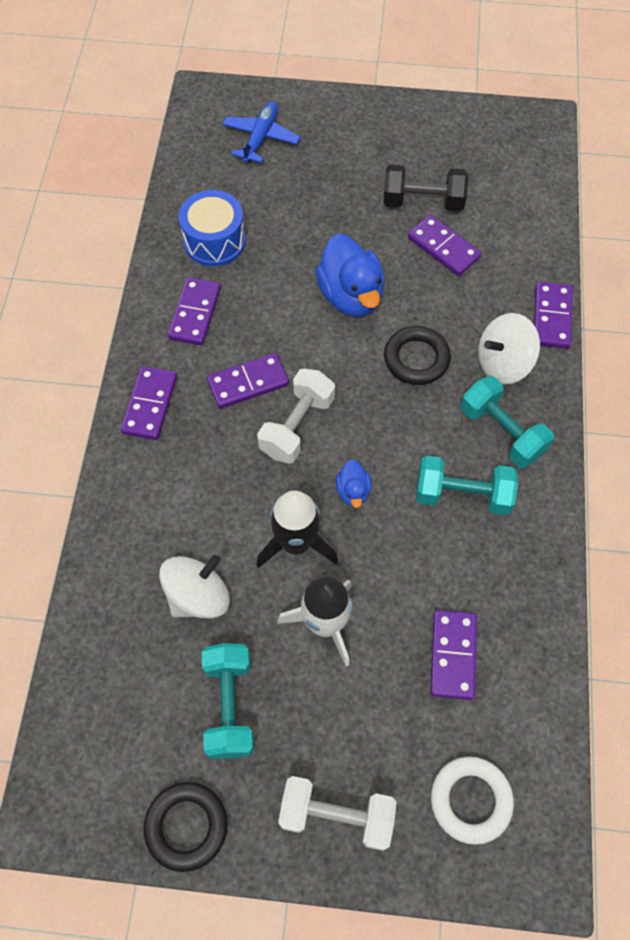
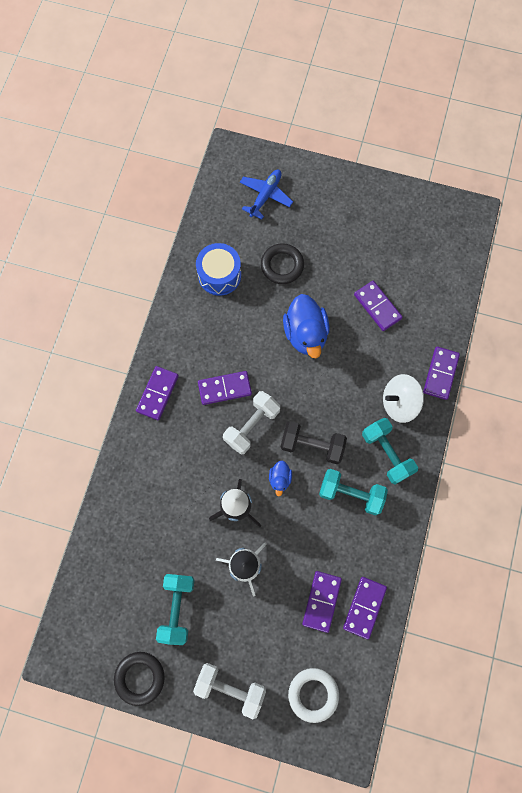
camera: 10 degrees right, 10 degrees up
white spinning top [159,555,230,619] -> none
purple domino [168,278,221,345] -> purple domino moved to [343,577,387,639]
black dumbbell [384,165,468,212] -> black dumbbell moved to [281,421,347,464]
black ring [384,326,451,385] -> black ring moved to [261,243,304,284]

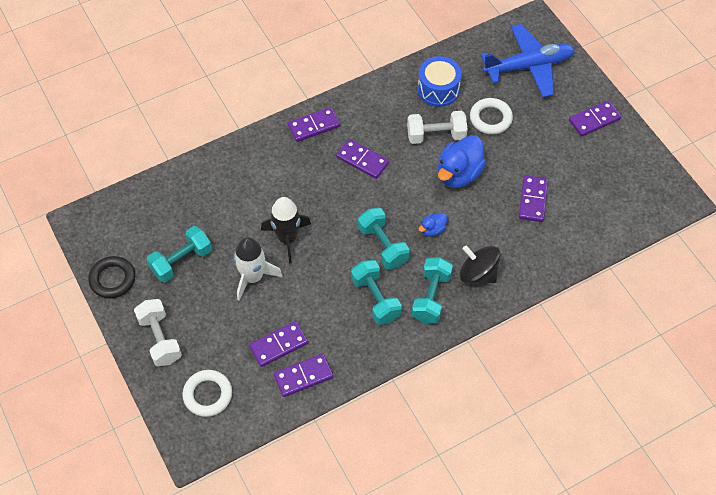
camera: 45 degrees right, 15 degrees down
white dumbbell [223,391,280,455] -> white dumbbell moved to [407,111,467,144]
blue plane [240,169,293,219] -> blue plane [481,24,575,97], size x1.65
black ring [261,243,304,284] -> white ring [470,98,513,134]
blue duck [269,461,292,496] -> blue duck moved to [419,212,447,237]
black dumbbell [281,421,347,464] -> turquoise dumbbell [358,208,410,269]
white spinning top [383,374,424,423] -> black spinning top [460,245,501,284]
purple domino [423,347,460,400] -> purple domino moved to [569,100,621,137]

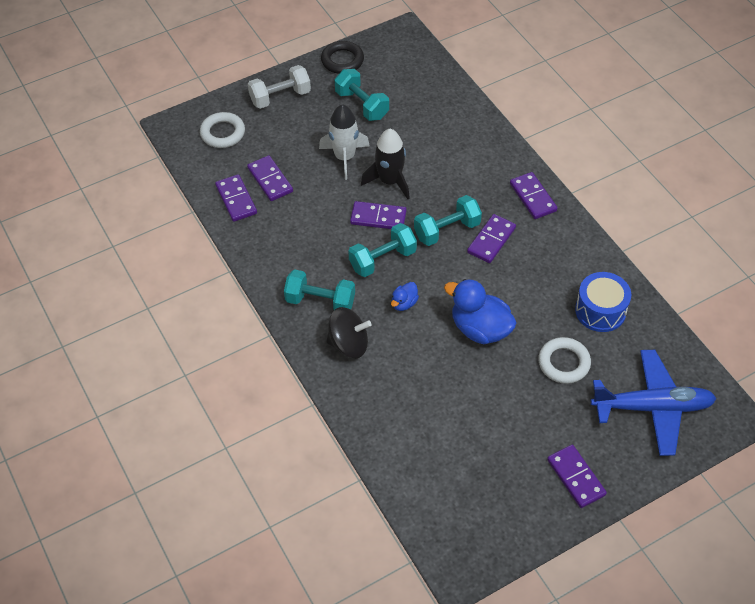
camera: 90 degrees right, 5 degrees down
turquoise dumbbell [351,260,402,325] -> turquoise dumbbell moved to [414,195,482,246]
white dumbbell [407,111,467,144] -> none
blue duck [419,212,447,237] -> blue duck turned 105 degrees counterclockwise [391,282,419,311]
black spinning top [460,245,501,284] -> black spinning top turned 60 degrees clockwise [326,307,372,358]
blue plane [481,24,575,97] -> blue plane turned 75 degrees counterclockwise [591,350,717,456]
purple domino [519,175,548,222] -> purple domino moved to [350,201,407,229]

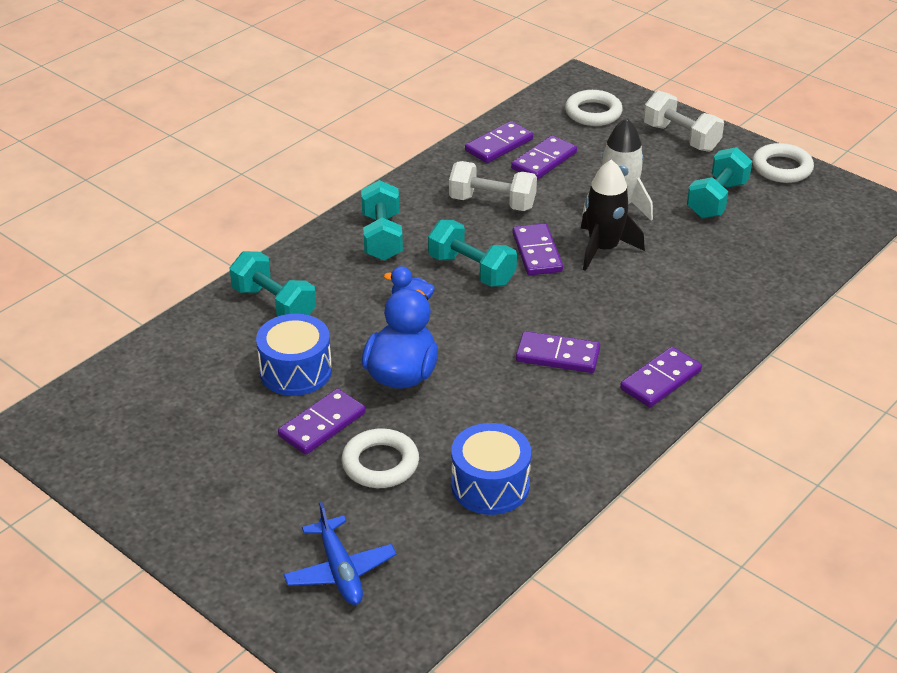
camera: 70 degrees right, 15 degrees down
black ring [321,41,364,74] -> white ring [752,143,814,183]
black spinning top [326,307,372,358] -> none
turquoise dumbbell [414,195,482,246] -> turquoise dumbbell moved to [230,251,316,317]
purple domino [547,445,607,508] -> purple domino moved to [278,389,366,455]
blue plane [591,350,717,456] -> blue plane [283,502,396,605], size x0.61
none -> blue drum [256,314,332,396]
none -> white dumbbell [449,161,537,211]

